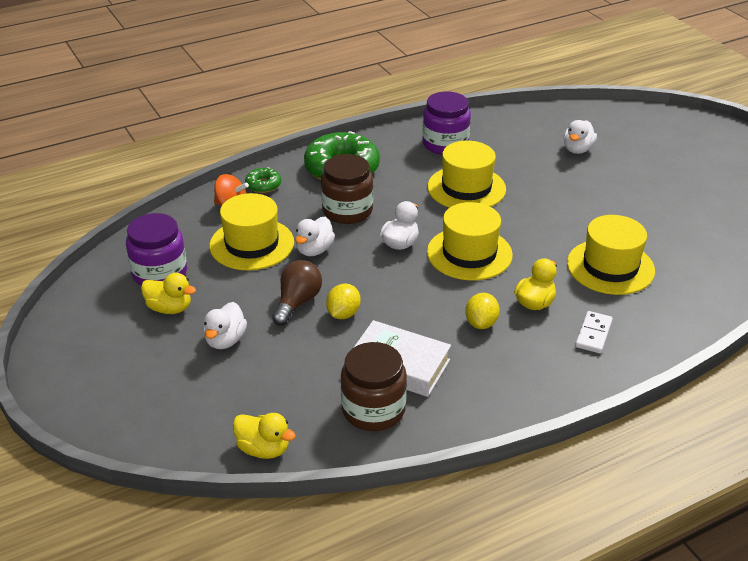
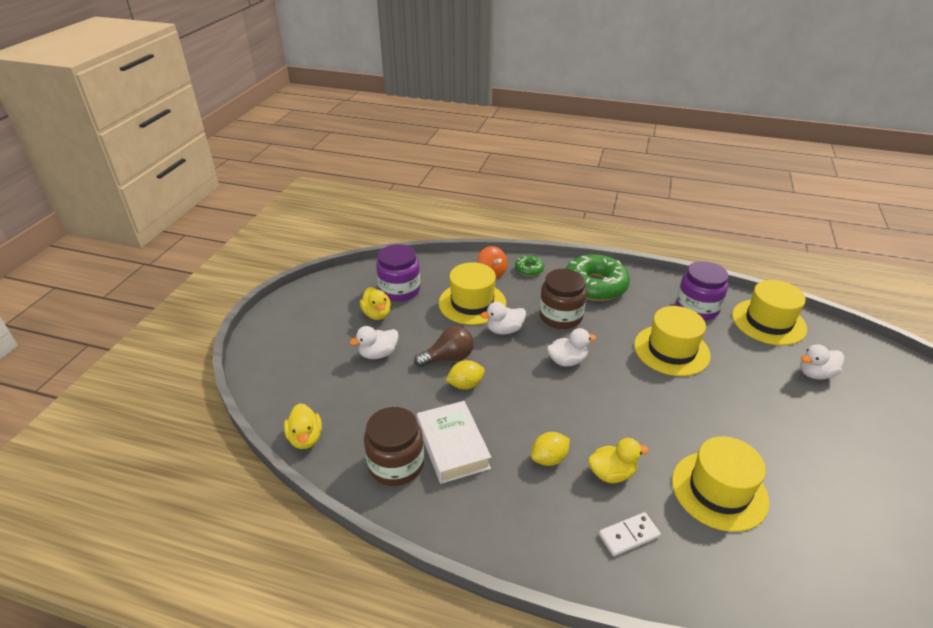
camera: 45 degrees right, 0 degrees up
yellow hat [427,202,513,281] -> yellow hat moved to [732,280,807,345]

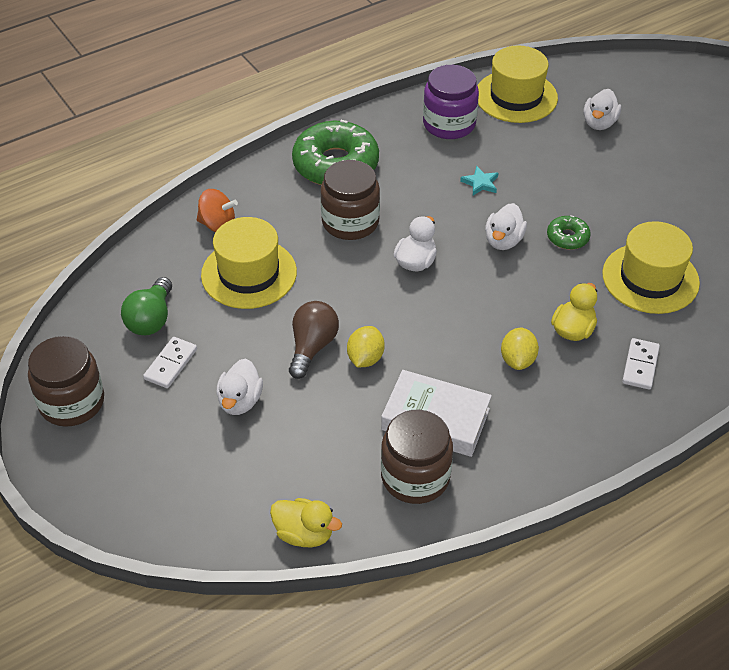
camera: 50 degrees left, 10 degrees up
yellow duck [360,287,391,320] -> white domino [143,337,197,388]
purple jar [376,244,420,302] -> green light bulb [121,277,172,335]
white duck [481,302,526,334] -> white duck moved to [485,203,527,250]
green donut [515,255,544,276] -> green donut moved to [547,216,591,250]
yellow hat [634,306,711,376] -> turquoise star [460,166,498,195]
none -> brown jar [28,336,104,427]

